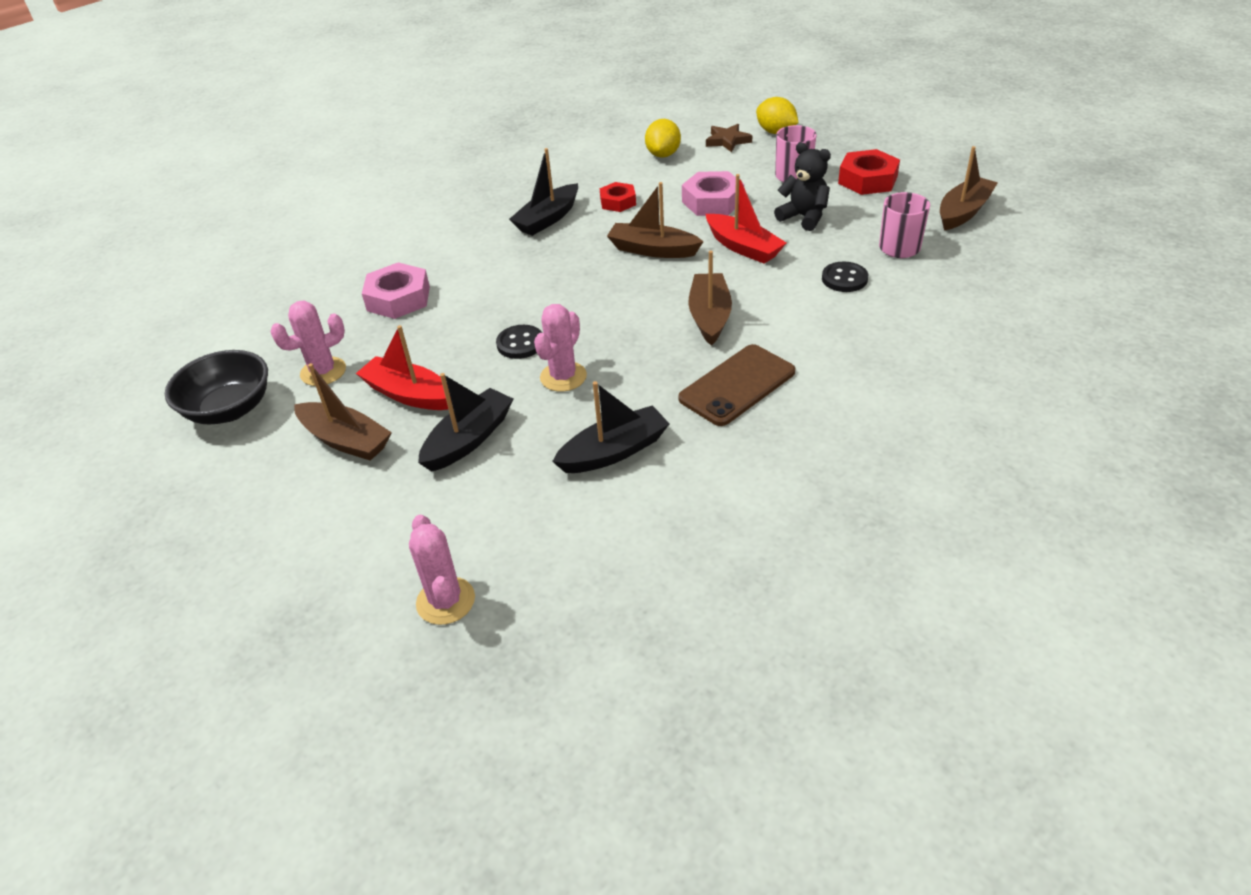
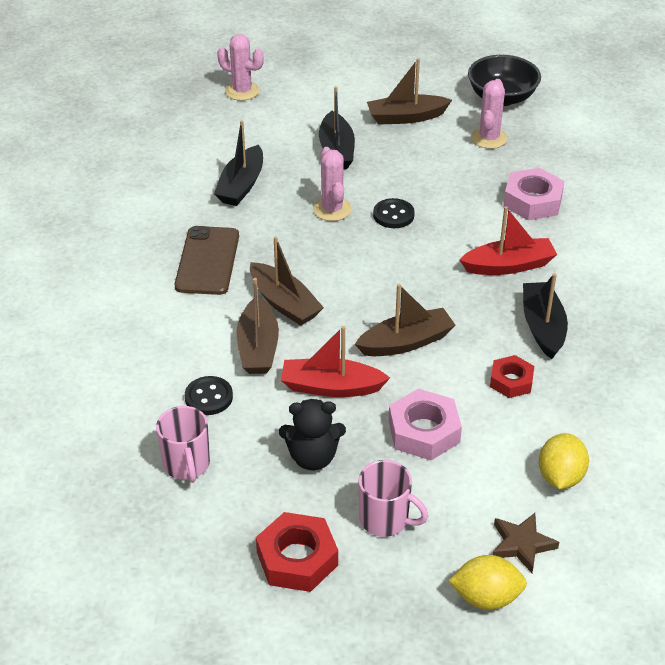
camera: 135 degrees right, 0 degrees up
red boat [356,325,452,410] -> red boat moved to [459,206,557,275]
yellow lemon [645,119,681,158] -> yellow lemon turned 45 degrees clockwise [539,433,589,489]
brown boat [940,146,998,231] -> brown boat moved to [236,278,279,374]

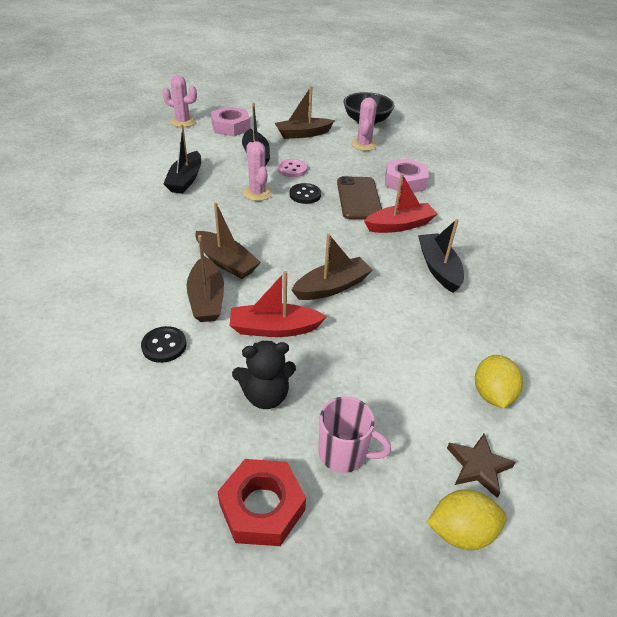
camera: 10 degrees left, 0 degrees up
pink mug [156,406,210,483] -> none
brown phone [175,226,239,295] -> brown phone moved to [337,176,382,219]
pink nut [389,389,462,460] -> pink nut moved to [211,106,251,137]
red nut [490,355,534,398] -> none
none -> pink button [278,159,307,177]

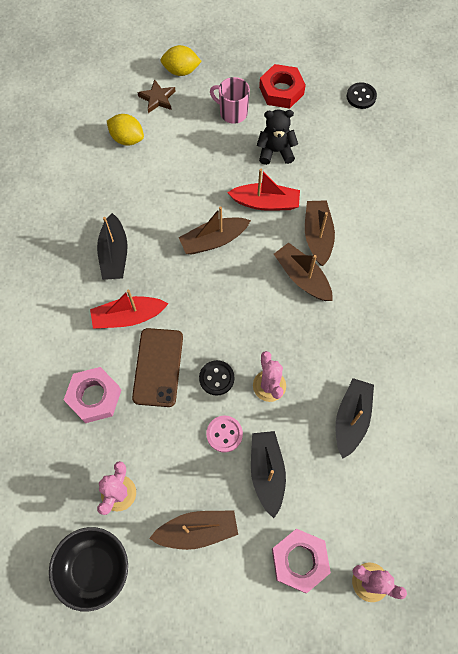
camera: 170 degrees left, 25 degrees up
black button [141,326,187,363] -> black button moved to [347,82,377,109]
yellow lemon [475,355,523,408] -> yellow lemon turned 75 degrees counterclockwise [107,114,144,146]

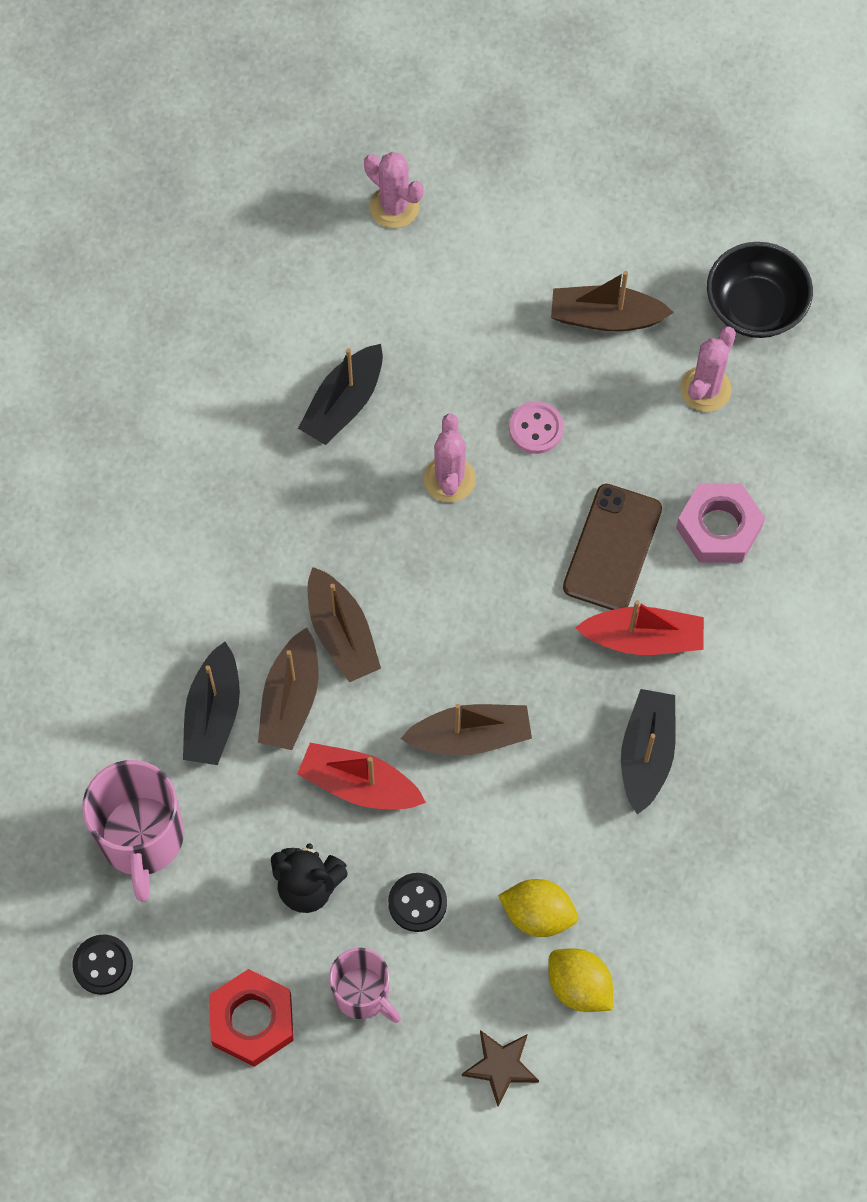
camera: 165 degrees left, 0 degrees up
yellow lemon [161,45,202,76] -> yellow lemon moved to [498,879,578,937]
black button [199,360,234,395] -> black button moved to [388,873,447,932]
black boat [251,431,286,518] -> black boat moved to [183,642,240,765]
pink nut [272,529,331,593] -> none
none -> pink mug [82,760,184,902]

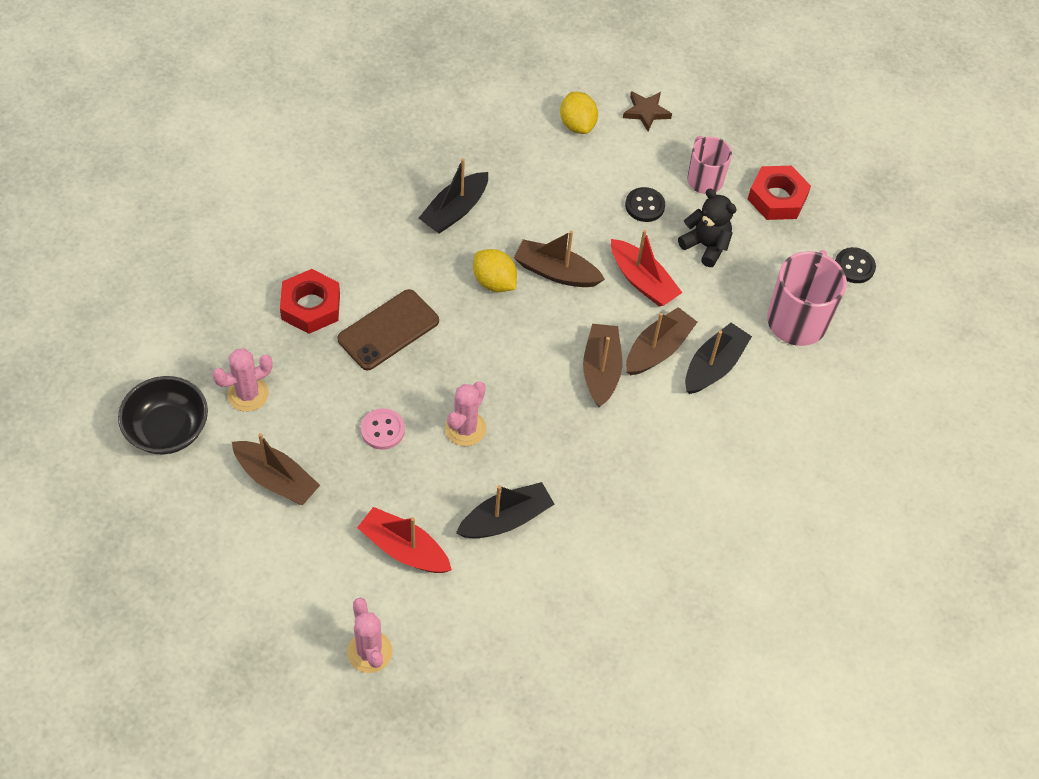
camera: 155 degrees left, 10 degrees down
yellow lemon [498,879,578,937] -> yellow lemon moved to [473,249,517,292]
red boat [575,600,704,655] -> red boat moved to [357,507,452,573]
pink nut [676,483,765,563] -> red nut [280,269,340,334]

